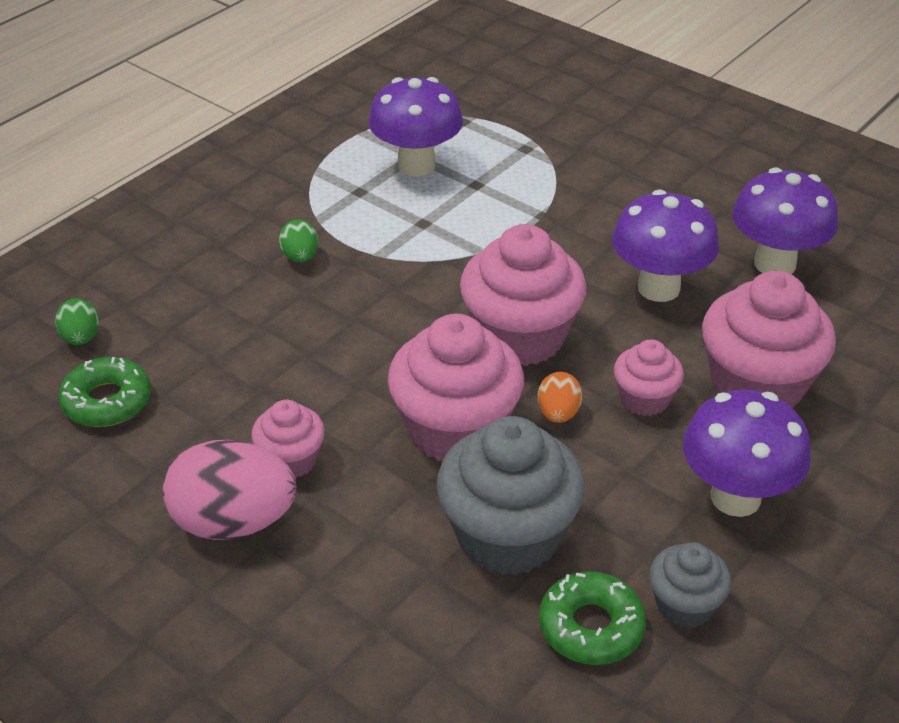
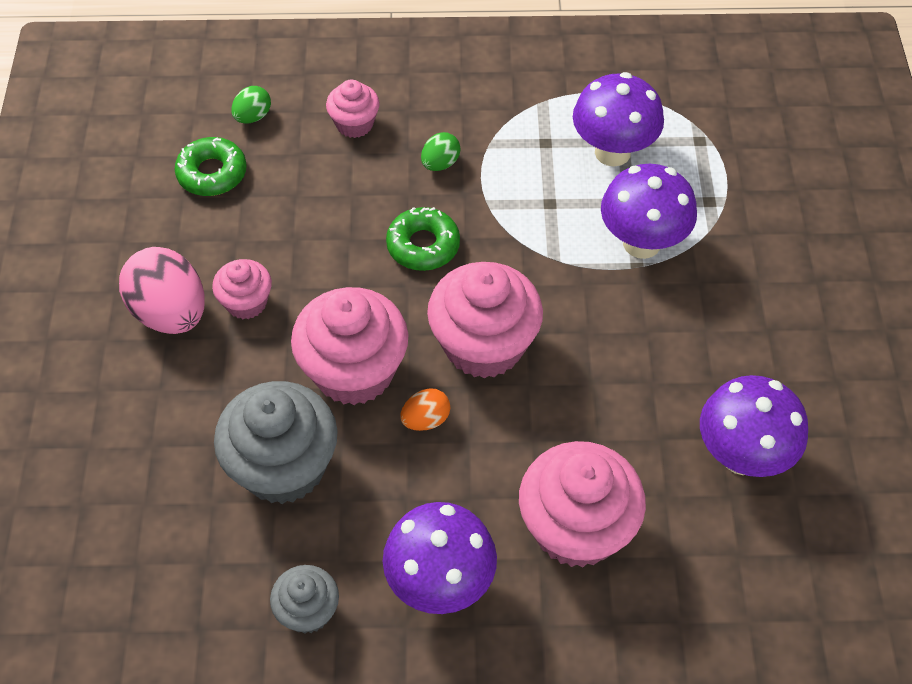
camera: 50 degrees right, 15 degrees up
green donut [539,571,646,665] -> green donut moved to [386,207,460,271]
purple mushroom [612,190,719,302] -> purple mushroom moved to [601,164,697,259]
pink cupcake [614,339,684,416] -> pink cupcake moved to [326,80,380,138]

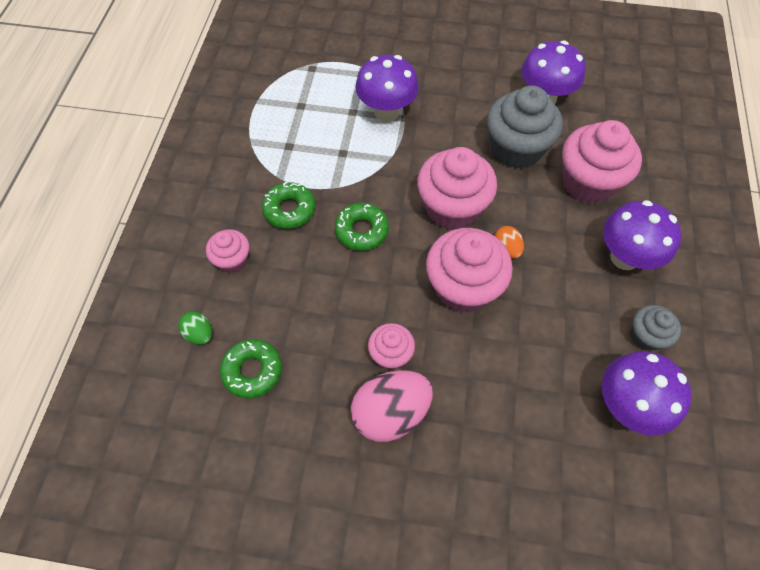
camera: 80 degrees left, 5 degrees up
grey cupcake [214,381,338,504] -> grey cupcake moved to [487,85,563,169]
green egg [421,132,461,171] -> green donut [262,182,315,229]
purple mushroom [573,72,664,167] -> purple mushroom moved to [602,351,692,436]

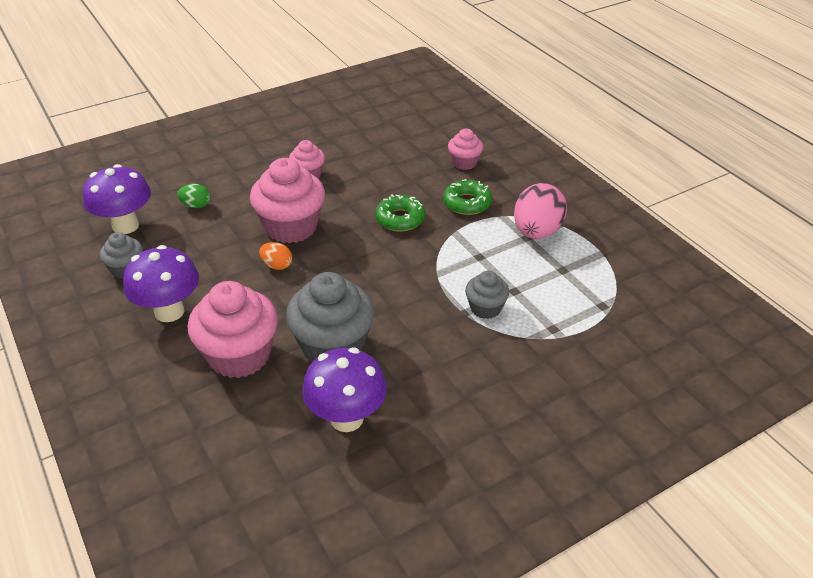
camera: 140 degrees right, 20 degrees down
green egg [178,311,212,345] -> green egg moved to [177,184,210,208]
green donut [220,339,282,399] -> none
pink egg [351,370,433,442] -> pink egg moved to [514,183,567,239]
purple mushroom [355,55,419,122] -> grey cupcake [465,271,509,319]
pink cupcake [417,147,497,230] -> none

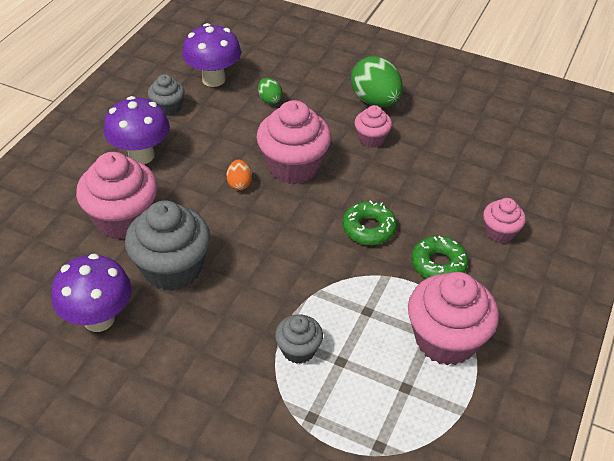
camera: 55 degrees right, 5 degrees up
pink egg [514,183,567,239] -> pink cupcake [408,272,499,365]
none -> green egg [351,56,403,107]

